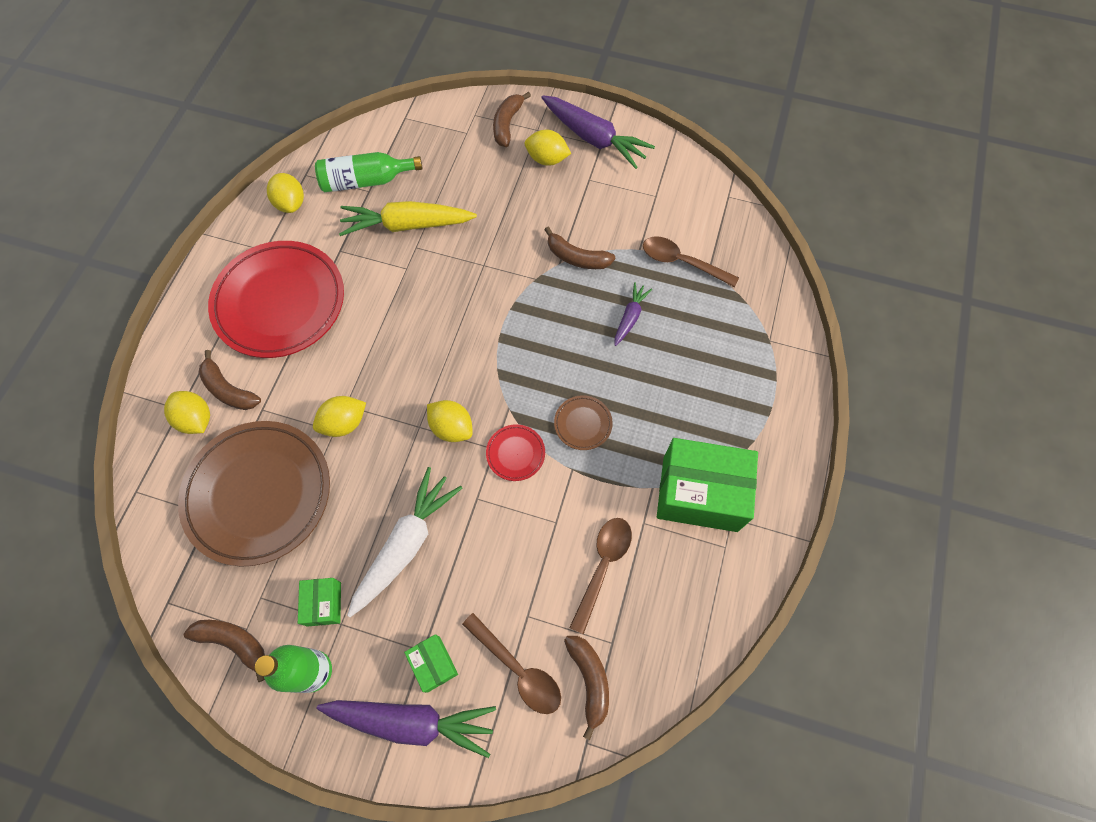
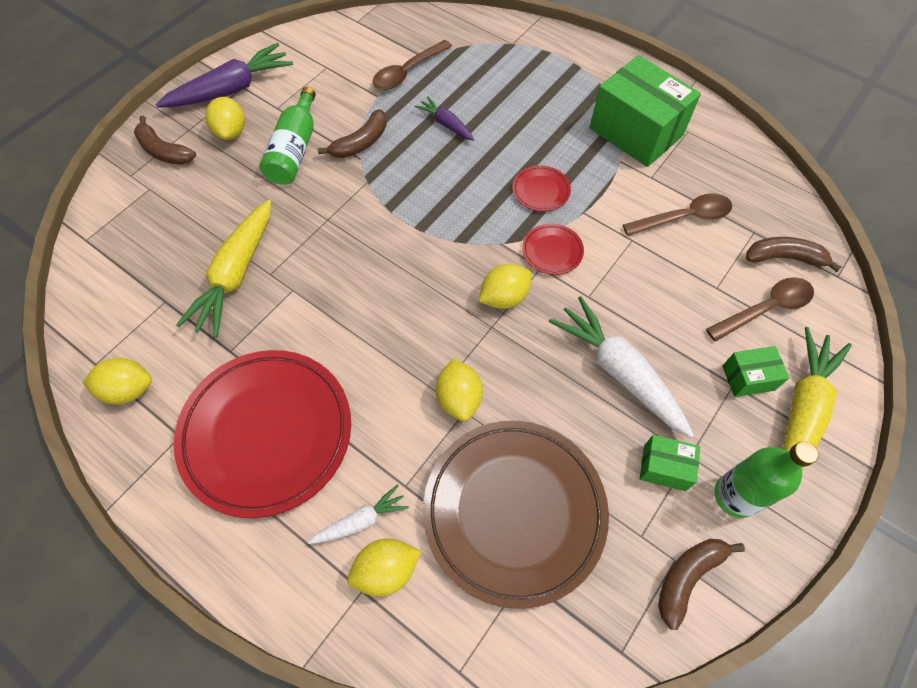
camera: 70 degrees left, 5 degrees down
brown banana [198,350,261,410] -> white carrot [308,485,409,544]
green bottle [315,152,423,192] -> green bottle moved to [260,87,316,185]
purple carrot [317,700,496,758] -> yellow carrot [783,327,852,471]
yellow lemon [525,130,571,166] -> yellow lemon turned 45 degrees counterclockwise [205,97,245,140]
brown plate [554,395,613,450] -> red plate [513,165,571,212]
brown spoon [569,518,632,634] -> brown spoon turned 120 degrees clockwise [623,193,732,236]
green box [657,438,758,532] -> green box turned 75 degrees counterclockwise [590,55,701,167]

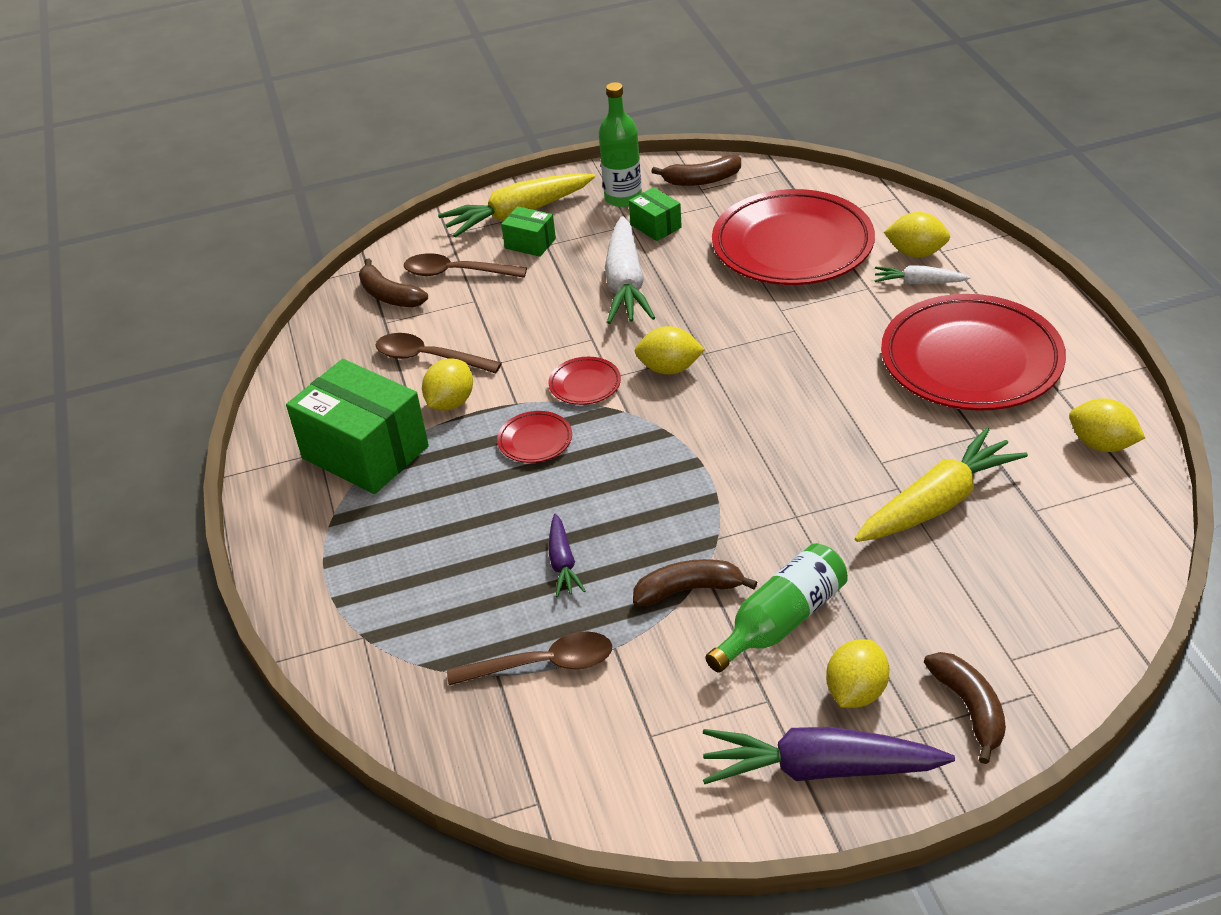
camera: 140 degrees left, 20 degrees down
brown plate [423,421,609,609] -> red plate [712,189,875,285]
yellow lemon [436,359,483,421] -> yellow lemon moved to [422,358,473,411]
green box [590,55,701,167] -> green box turned 45 degrees counterclockwise [286,359,429,494]

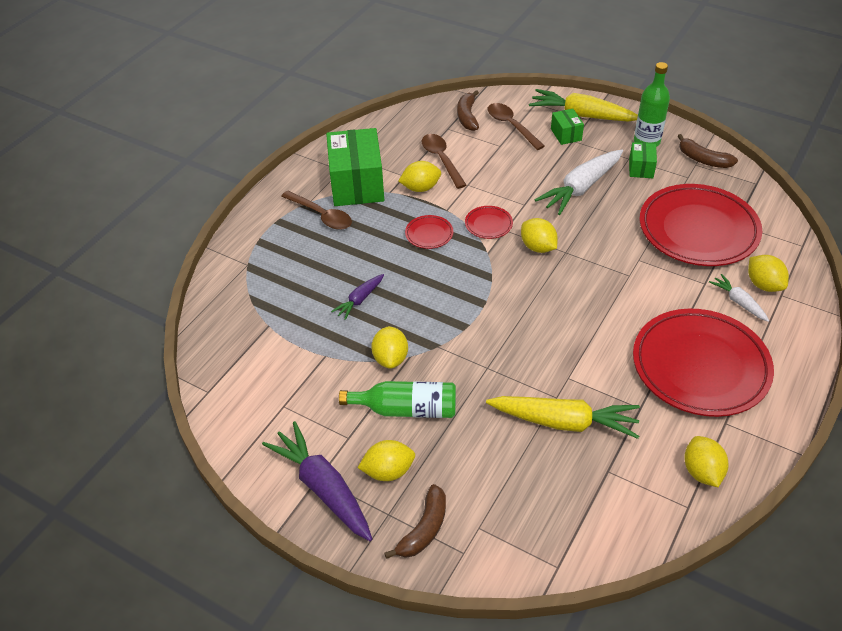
camera: 45 degrees right, 5 degrees up
brown spoon [447,631,612,685] -> brown spoon moved to [281,191,352,230]
brown banana [633,559,757,606] -> yellow lemon [371,326,408,369]

